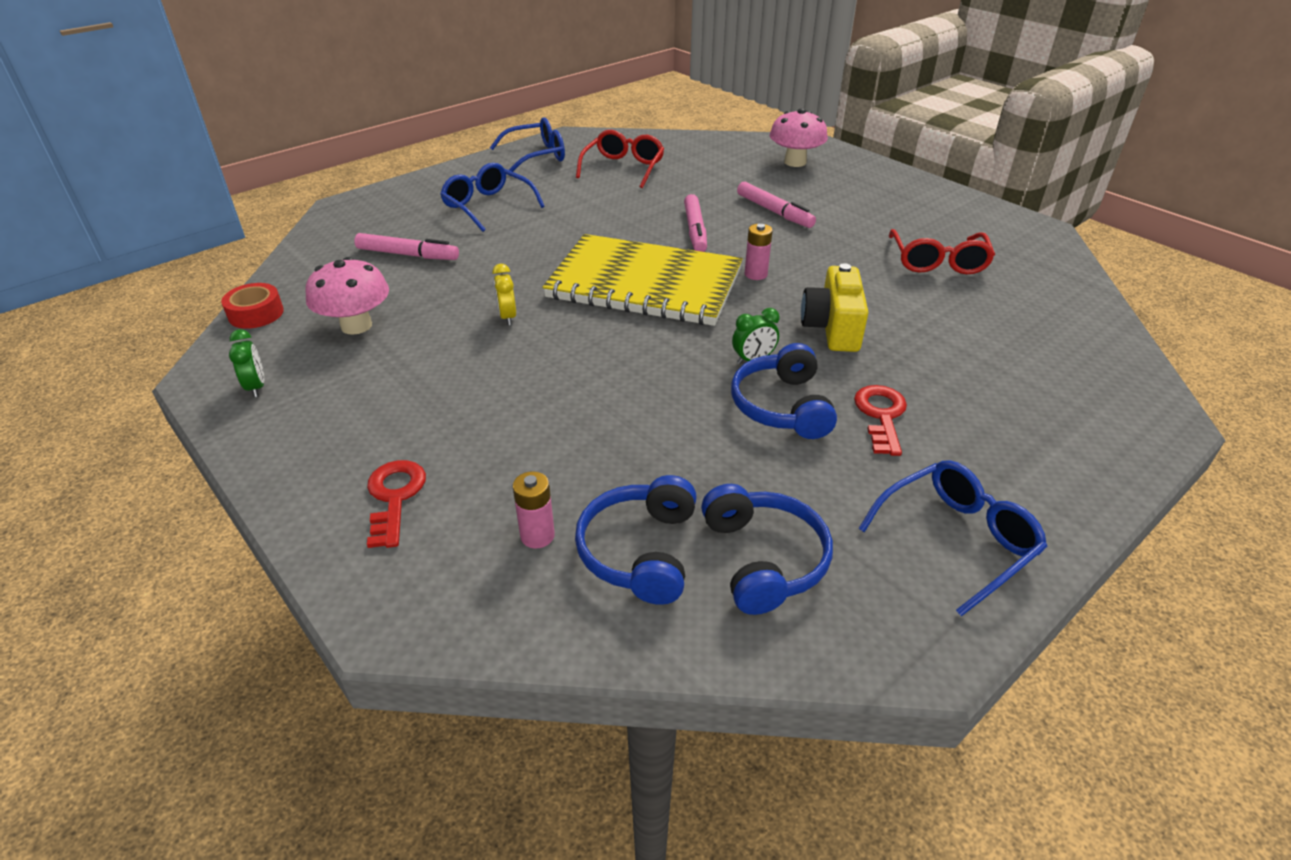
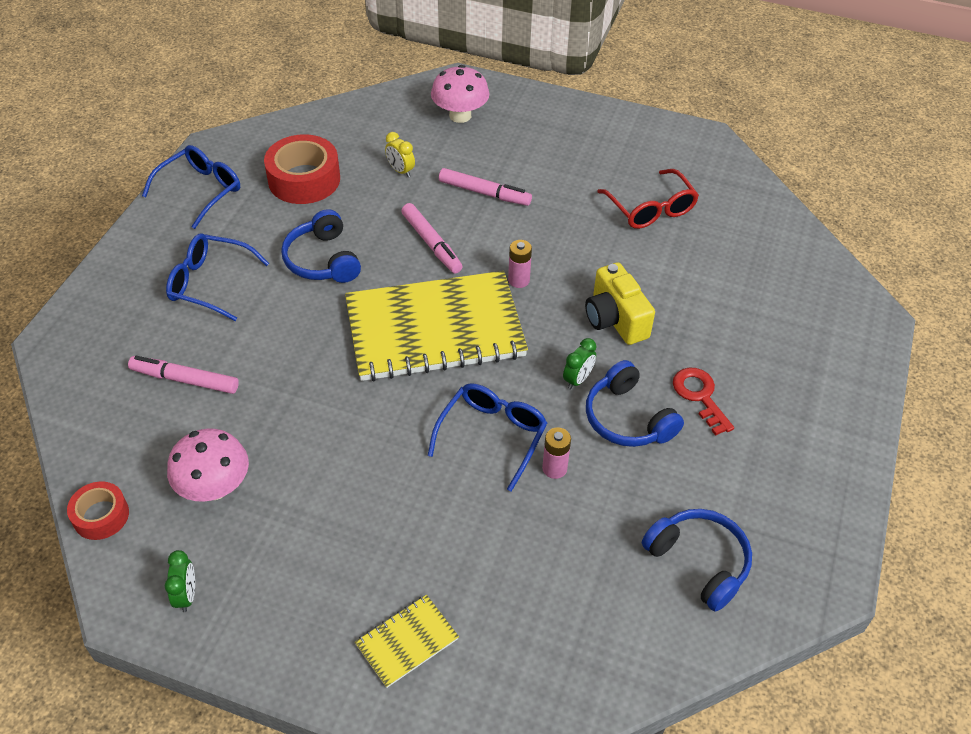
camera: 30 degrees left, 10 degrees up
green clock [229,329,264,397] -> green clock turned 45 degrees clockwise [165,550,195,612]
pink marker [354,233,459,260] -> pink marker turned 150 degrees counterclockwise [128,356,239,394]
red key [367,460,426,548] -> yellow notebook [355,595,459,688]
yellow clock [492,264,516,325] -> yellow clock moved to [385,132,415,177]
pink battery [513,471,555,549] -> pink battery moved to [542,428,571,479]
blue headphones [575,475,697,605] -> blue headphones moved to [281,209,361,283]
red glasses [576,130,664,188] -> red tape [264,134,340,204]
blue glasses [858,460,1047,616] -> blue glasses moved to [428,383,547,492]

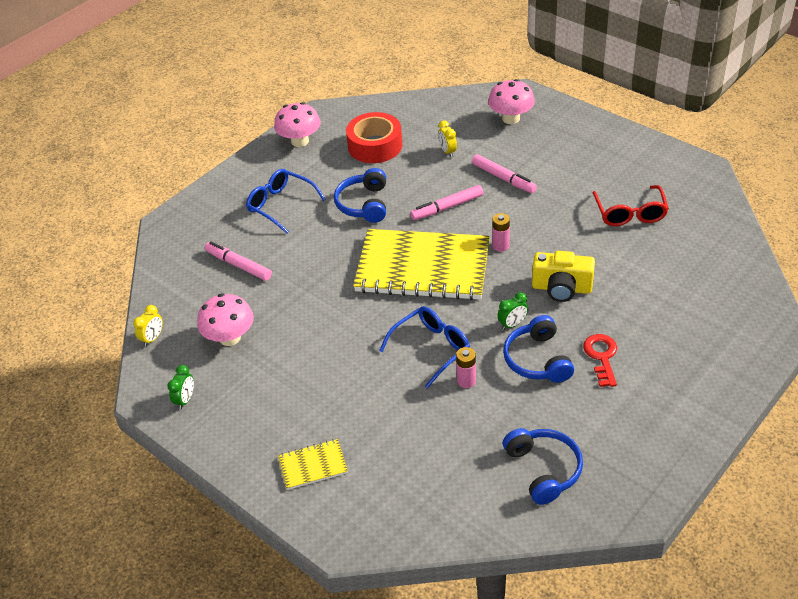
camera: 25 degrees right, 5 degrees down
red tape [67,482,129,540] -> yellow clock [133,305,163,346]
blue glasses [142,145,240,229] -> pink mushroom [274,102,320,147]
pink marker [401,203,463,274] -> pink marker turned 75 degrees clockwise [410,185,483,220]
yellow camera [585,262,655,345] -> yellow camera turned 75 degrees counterclockwise [532,251,595,302]

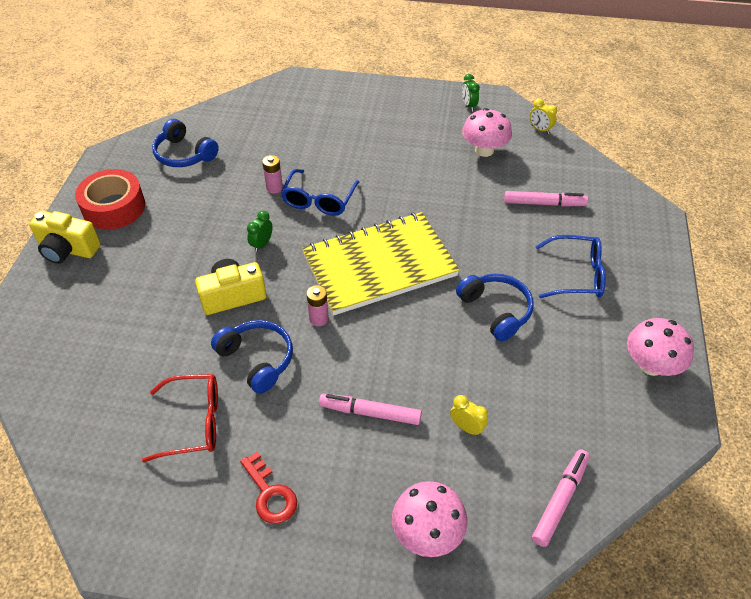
camera: 145 degrees right, 5 degrees up
yellow clock [133,305,163,346] -> yellow clock turned 45 degrees counterclockwise [530,98,557,134]
yellow notebook [278,439,348,490] -> none
red tape [346,112,402,163] -> red tape moved to [75,169,145,230]
pink marker [410,185,483,220] -> pink marker moved to [532,449,590,547]
blue headphones [503,315,574,383] -> blue headphones moved to [211,320,293,394]
red key [583,334,617,387] -> red key moved to [240,451,297,524]
red glasses [592,185,669,226] -> red glasses turned 120 degrees clockwise [142,374,218,463]
none -> yellow camera [29,211,101,264]

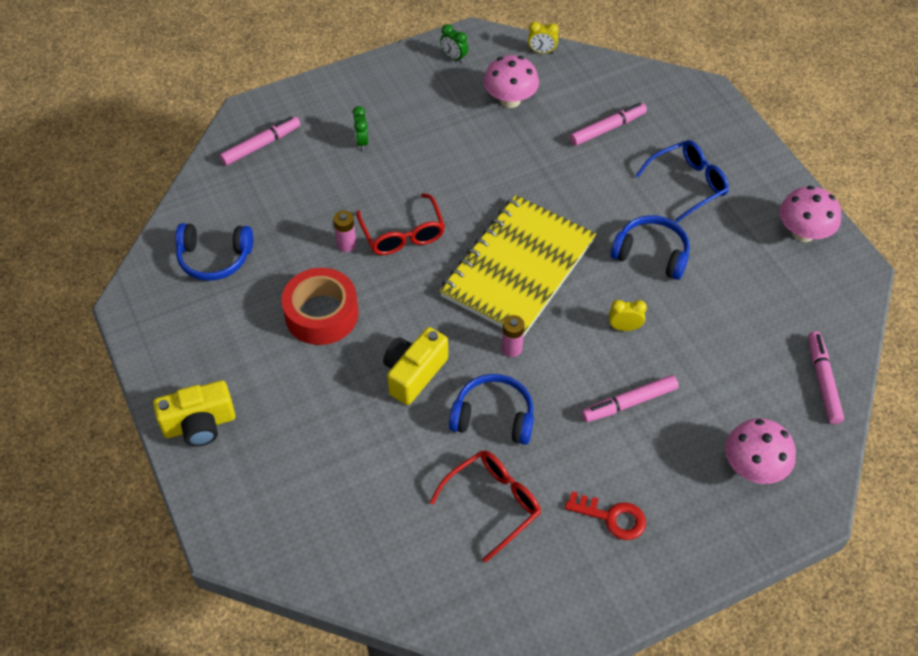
camera: 35 degrees left, 5 degrees up
red tape [75,169,145,230] -> red tape moved to [282,268,358,345]
green clock [247,211,273,252] -> green clock moved to [352,106,369,151]
blue glasses [281,169,359,216] -> red glasses [356,193,445,255]
yellow clock [450,395,488,436] -> yellow clock moved to [609,300,647,331]
none -> pink marker [220,116,301,166]

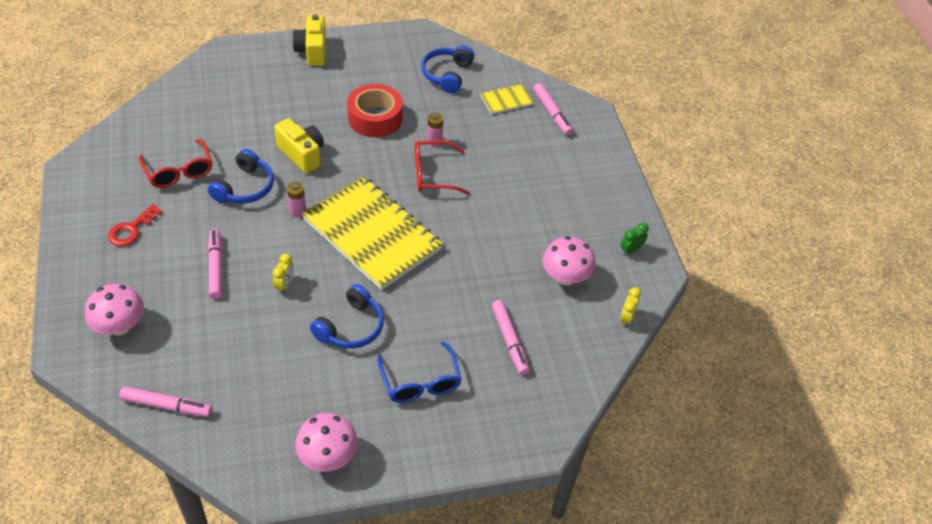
camera: 100 degrees right, 5 degrees down
green clock [352,106,369,151] -> none
none -> yellow notebook [480,84,533,114]

